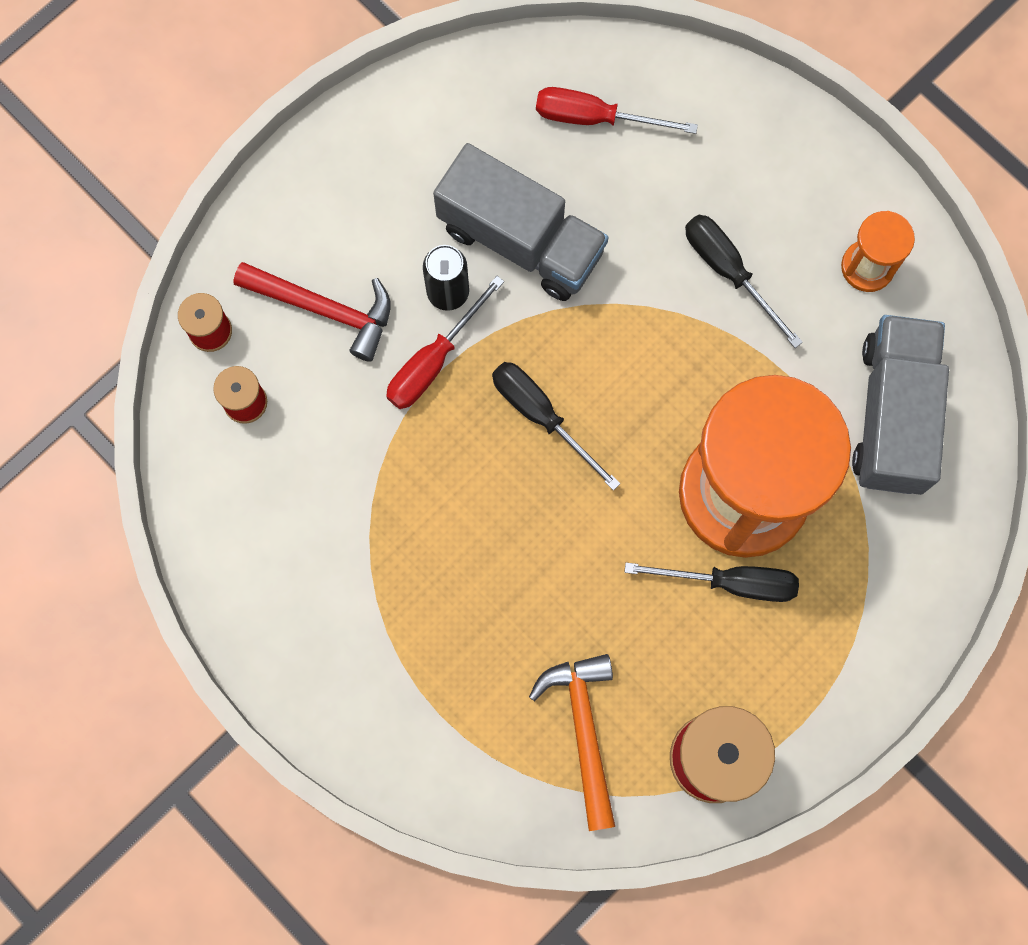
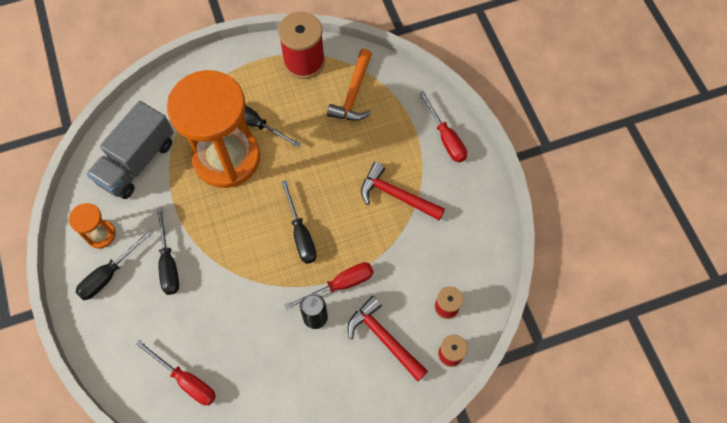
camera: 155 degrees left, 10 degrees down
grey truck [433,143,609,301] -> none
none -> black screwdriver [75,229,153,300]
none -> red hammer [361,162,445,220]
none -> red screwdriver [419,91,467,163]

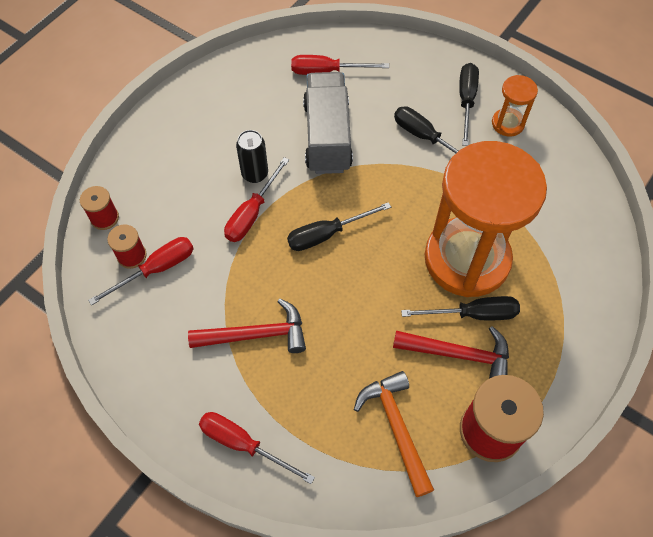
camera: 145 degrees right, 5 degrees down
grey truck [86,101,174,199] -> grey truck moved to [303,72,353,174]
black screwdriver [281,180,317,264] -> black screwdriver turned 60 degrees counterclockwise [287,202,391,251]
red hammer [348,296,428,382] -> red hammer moved to [393,326,509,379]
none -> red screwdriver [88,237,194,305]

